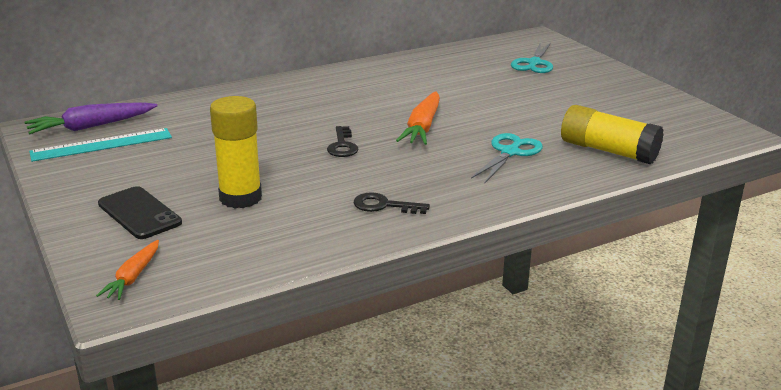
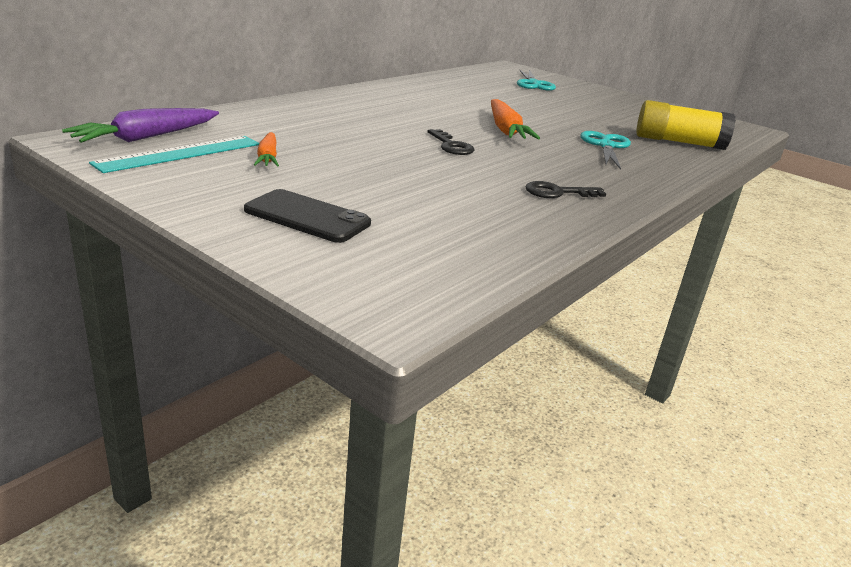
camera: 25 degrees left, 0 degrees up
orange carrot [96,240,159,300] -> orange carrot moved to [254,132,279,167]
yellow glue stick [210,96,262,208] -> none

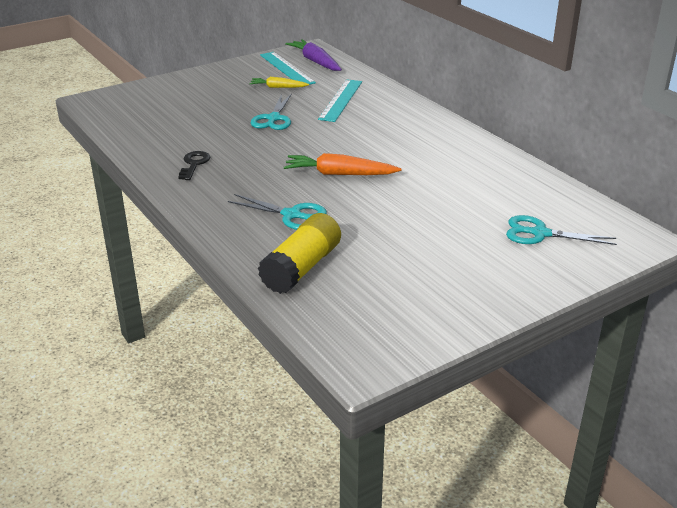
camera: 110 degrees right, 5 degrees up
black phone [244,189,371,243] -> none
orange carrot [254,132,279,167] -> yellow carrot [249,77,309,88]
black key [428,129,475,155] -> none
none -> turquoise scissors [251,93,292,130]
none -> turquoise ruler [318,79,362,122]

